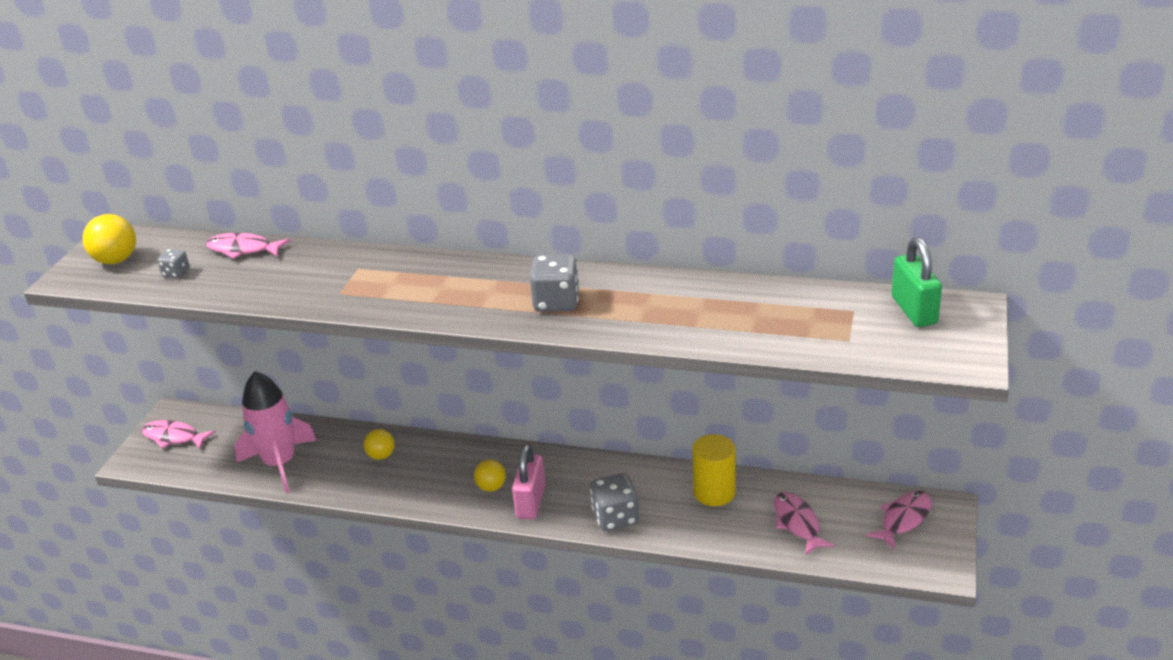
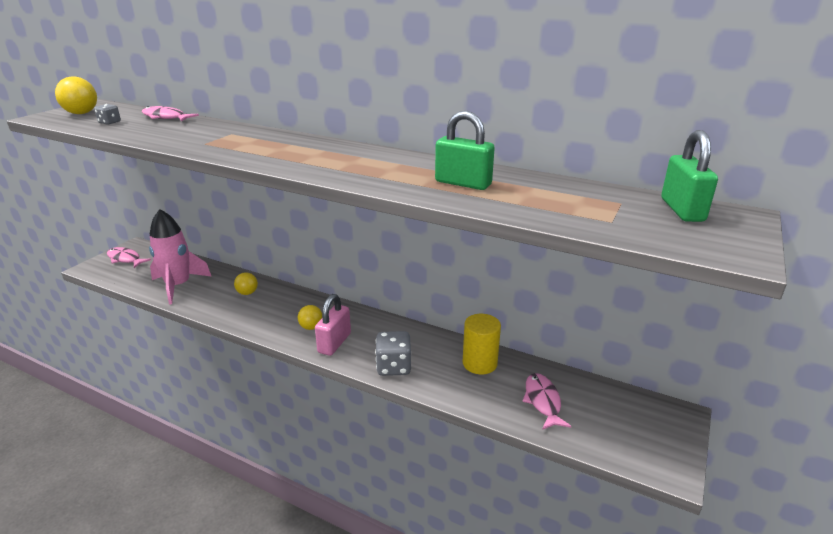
camera: 10 degrees right, 5 degrees down
grey dice [530,254,580,312] -> none
pink fish [866,491,932,550] -> none
none -> green padlock [435,111,495,190]

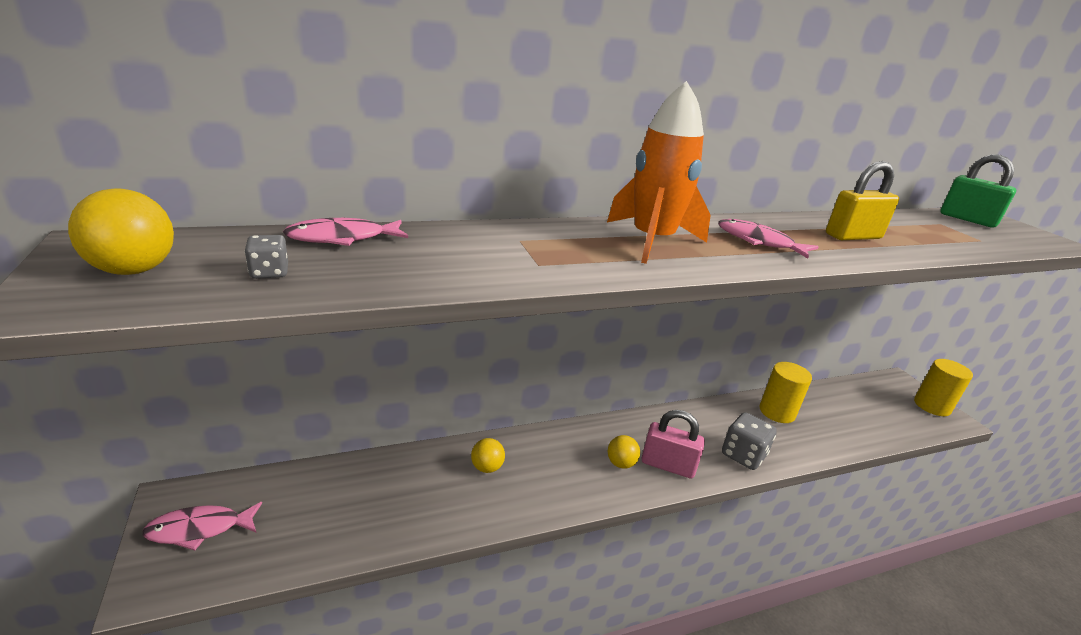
camera: 50 degrees left, 0 degrees up
pink rocket [149,209,212,305] -> none
pink padlock [315,294,351,356] -> pink padlock turned 45 degrees counterclockwise [642,410,705,479]
green padlock [435,111,495,190] -> yellow padlock [826,161,899,240]
pink fish [522,373,571,430] -> pink fish moved to [718,219,818,258]
none -> orange rocket [607,81,711,264]
none -> yellow cylinder [914,359,973,416]

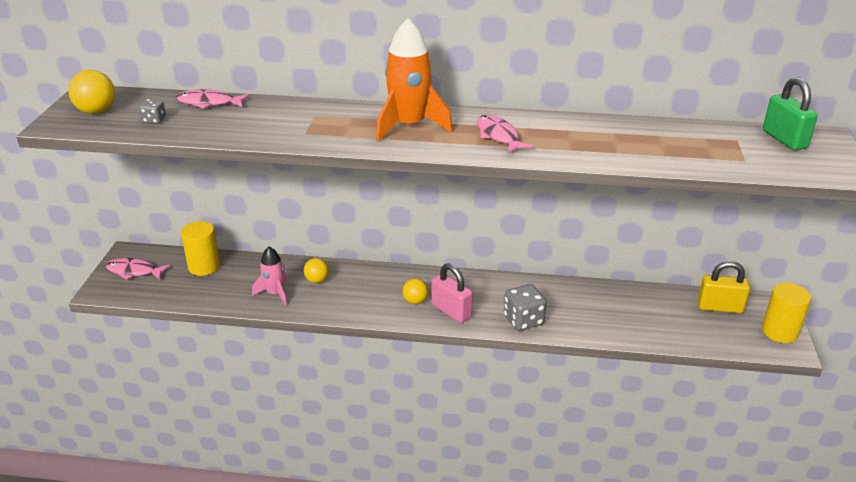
camera: 30 degrees right, 5 degrees up
yellow cylinder [759,362,812,423] -> yellow cylinder moved to [181,221,220,276]
yellow padlock [826,161,899,240] -> yellow padlock moved to [698,261,750,313]
none -> pink rocket [252,247,288,306]

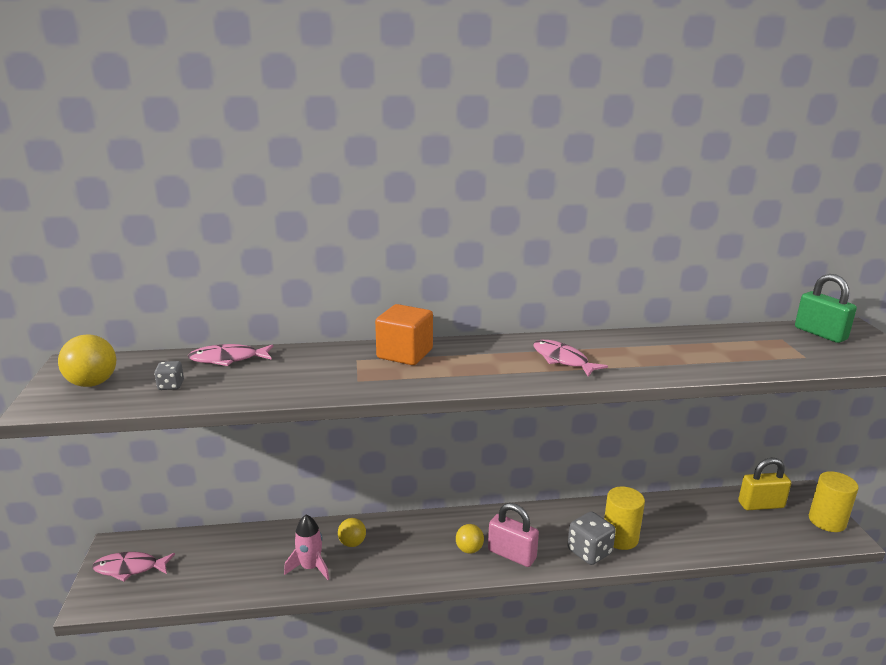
camera: 15 degrees left, 10 degrees down
yellow cylinder [181,221,220,276] -> yellow cylinder moved to [604,486,645,550]
orange rocket [376,18,453,142] -> none
none -> orange cube [375,304,433,365]

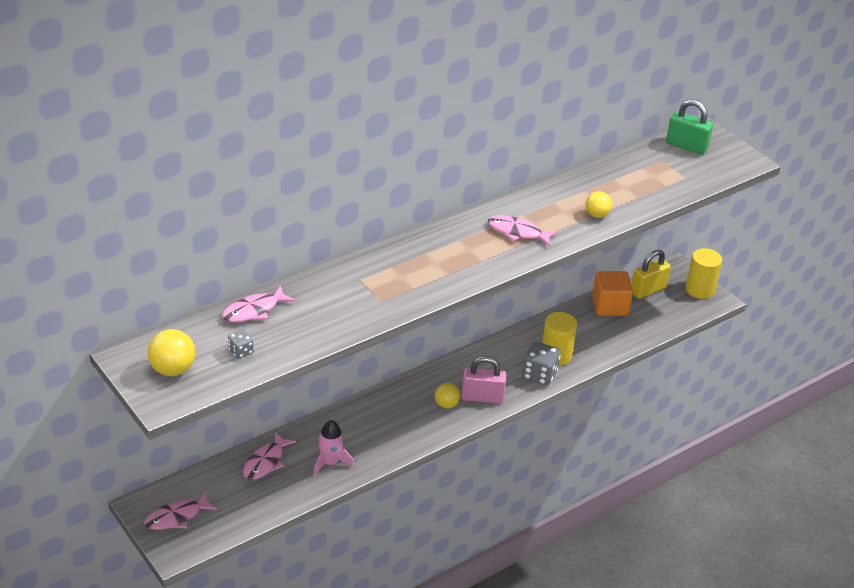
camera: 30 degrees left, 15 degrees up
yellow ball [338,518,366,547] -> yellow ball moved to [586,191,612,218]
orange cube [375,304,433,365] -> orange cube moved to [592,271,633,316]
none -> pink fish [243,432,296,480]

